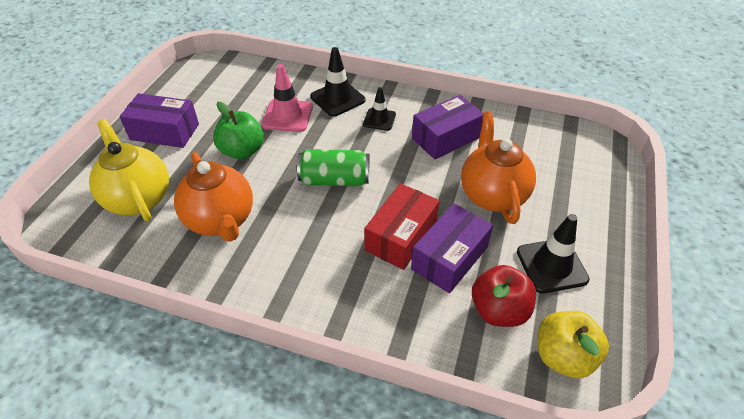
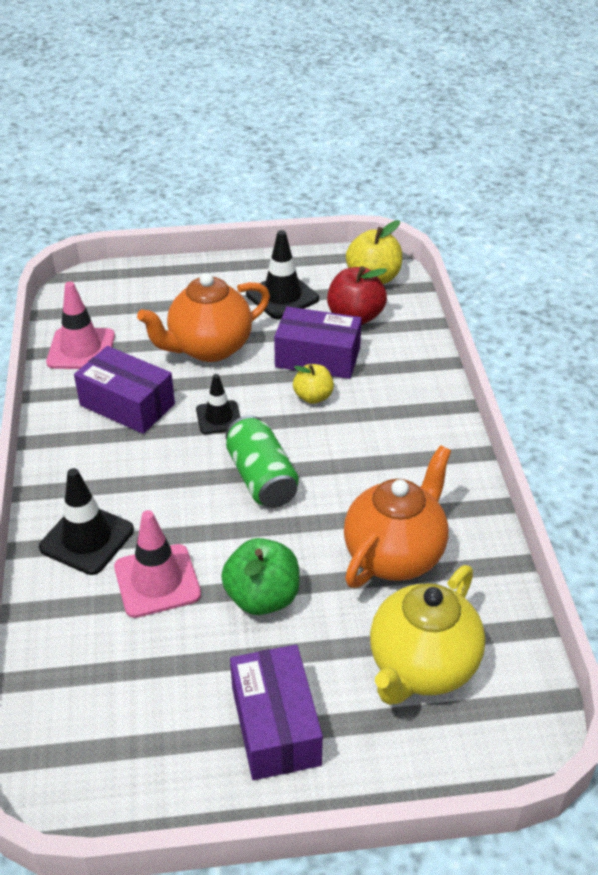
camera: 115 degrees left, 5 degrees down
black traffic cone [363,87,396,131] -> black traffic cone moved to [196,374,240,434]
red box [364,183,439,270] -> yellow apple [293,364,334,404]
none -> pink traffic cone [46,281,115,369]

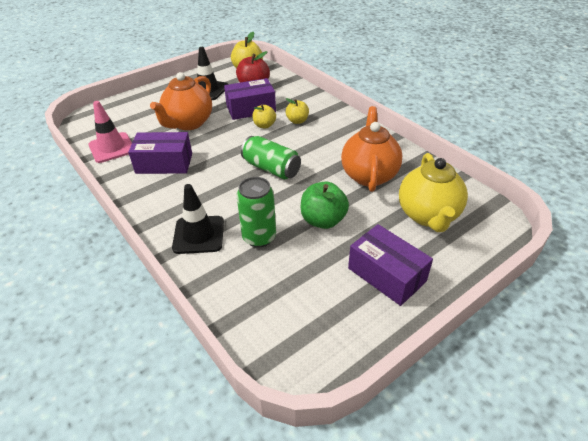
camera: 30 degrees left, 0 degrees up
pink traffic cone [114,510,201,618] -> green can [236,177,276,247]
black traffic cone [196,374,240,434] -> none
none -> yellow apple [286,98,309,124]

